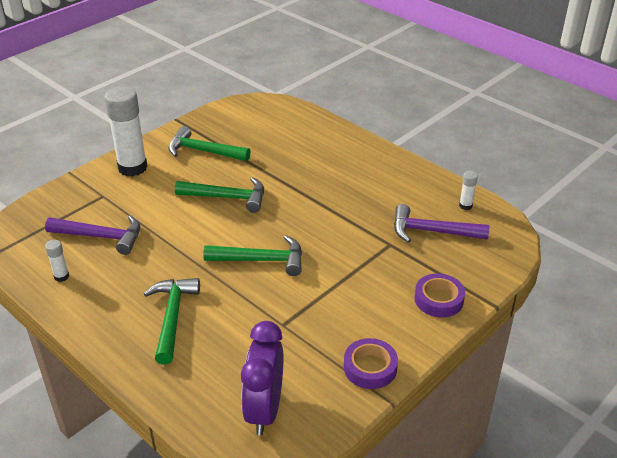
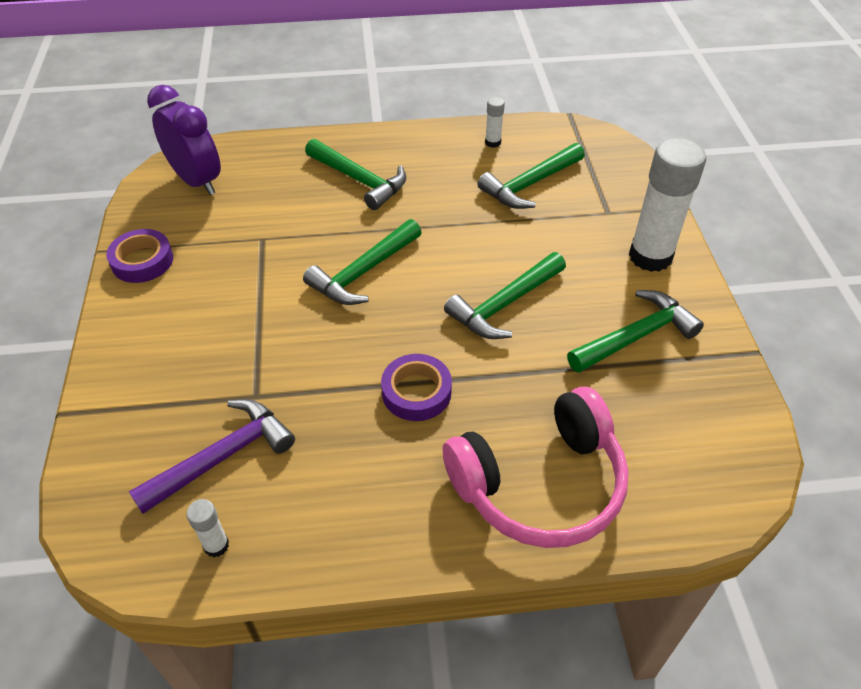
camera: 130 degrees right, 10 degrees up
purple hammer [45,215,140,255] -> green hammer [477,143,585,209]
purple tape [414,273,465,317] -> purple tape moved to [381,354,452,421]
none -> pink headphones [442,387,629,548]

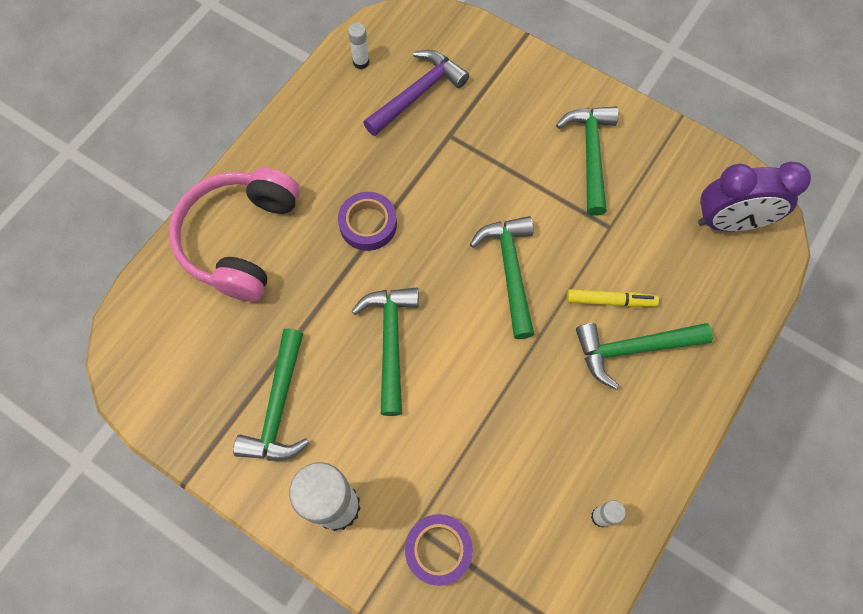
camera: 130 degrees right, 20 degrees up
purple tape [106,229,173,283] -> purple tape moved to [405,514,473,586]
purple hammer [129,399,295,514] -> purple hammer turned 135 degrees counterclockwise [363,50,469,136]
green hammer [477,143,585,209] -> green hammer moved to [556,107,619,216]
none -> yellow marker [567,289,659,307]

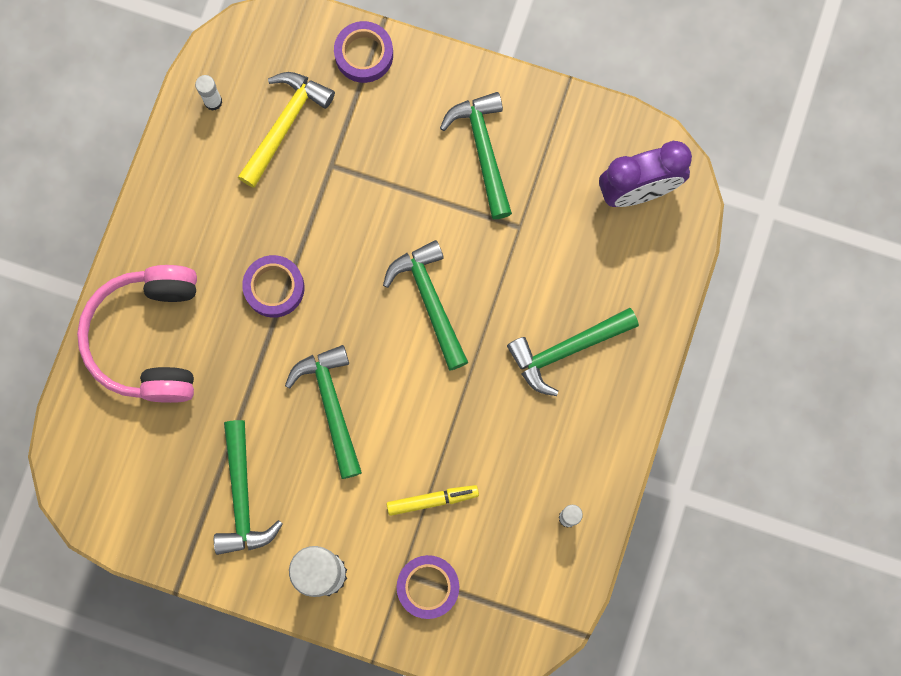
camera: 15 degrees left, 10 degrees up
purple hammer [363,50,469,136] -> yellow hammer [238,72,335,188]
yellow marker [567,289,659,307] -> yellow marker moved to [386,485,479,516]
none -> purple tape [334,21,393,83]

